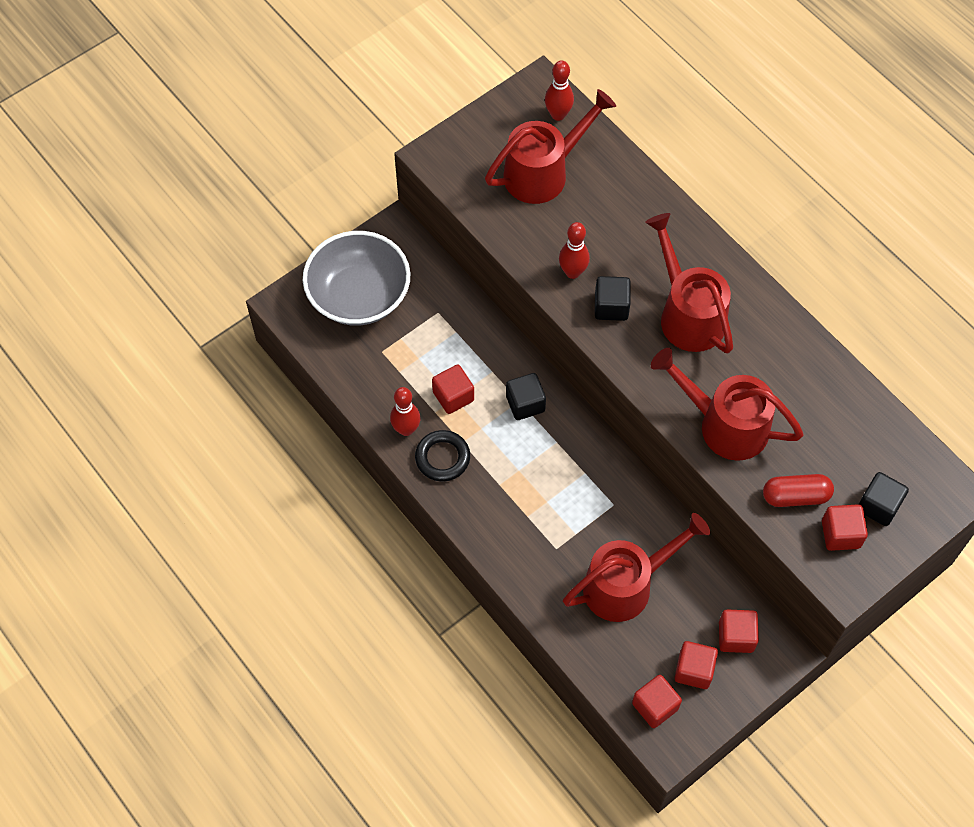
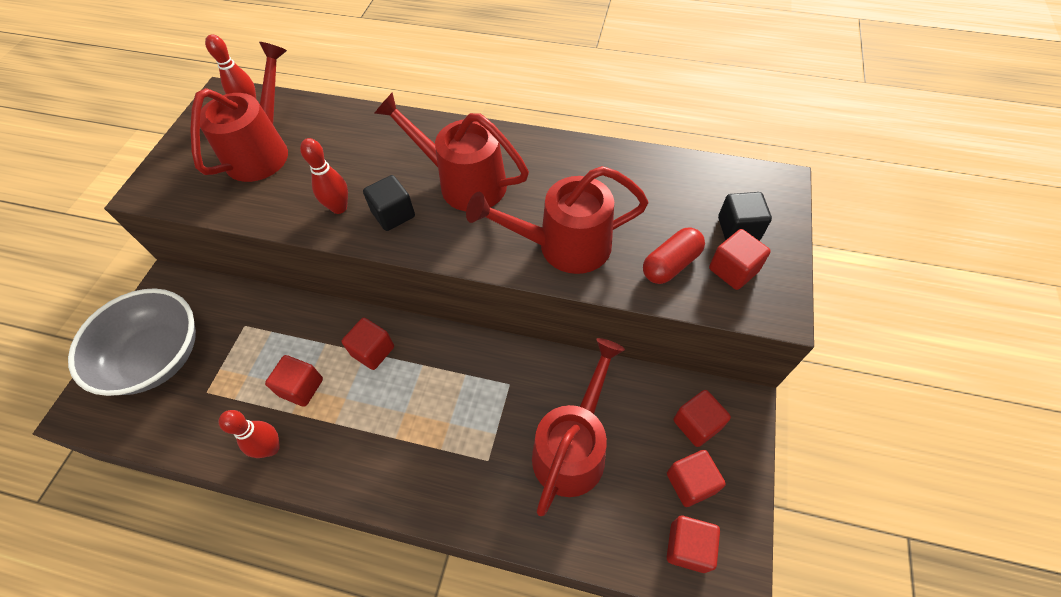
camera: 35 degrees left, 5 degrees down
black ring [415,430,470,482] -> none
black cube [506,373,546,420] -> red cube [342,318,394,370]

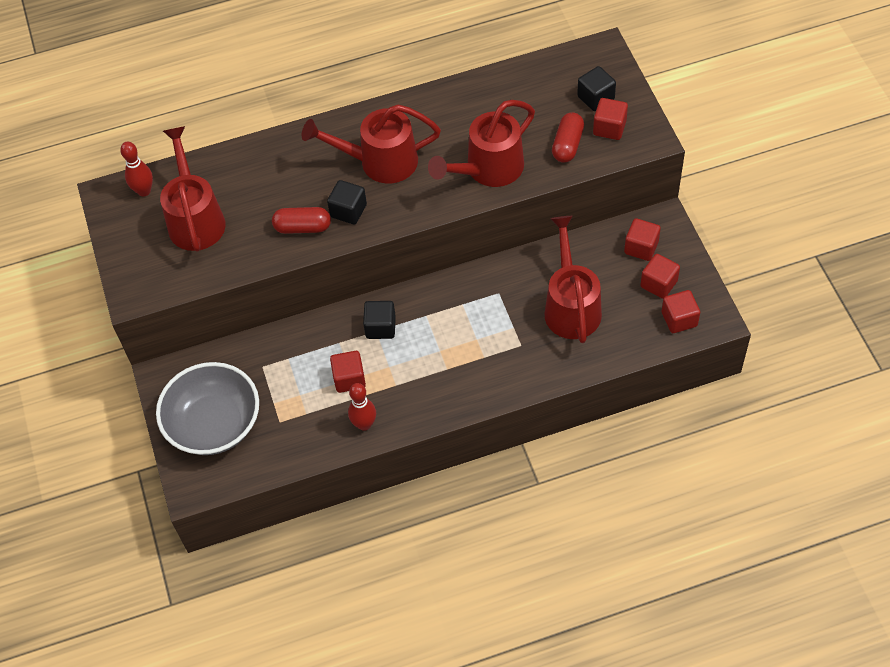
camera: 30 degrees left, 0 degrees up
red bowling pin [300,138,348,214] -> red capsule [272,207,331,234]
red cube [342,318,394,370] -> black cube [363,301,396,339]

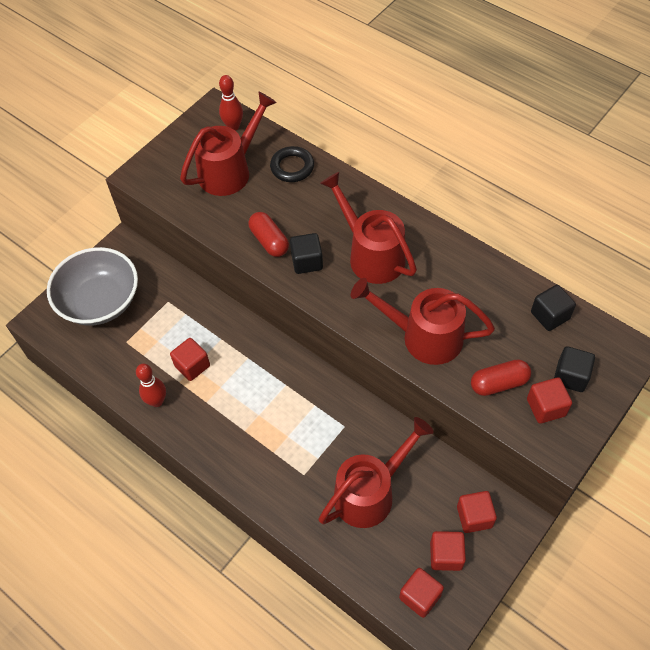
camera: 55 degrees right, 0 degrees up
black cube [363,301,396,339] -> black cube moved to [531,285,576,331]
none -> black ring [270,146,314,182]

